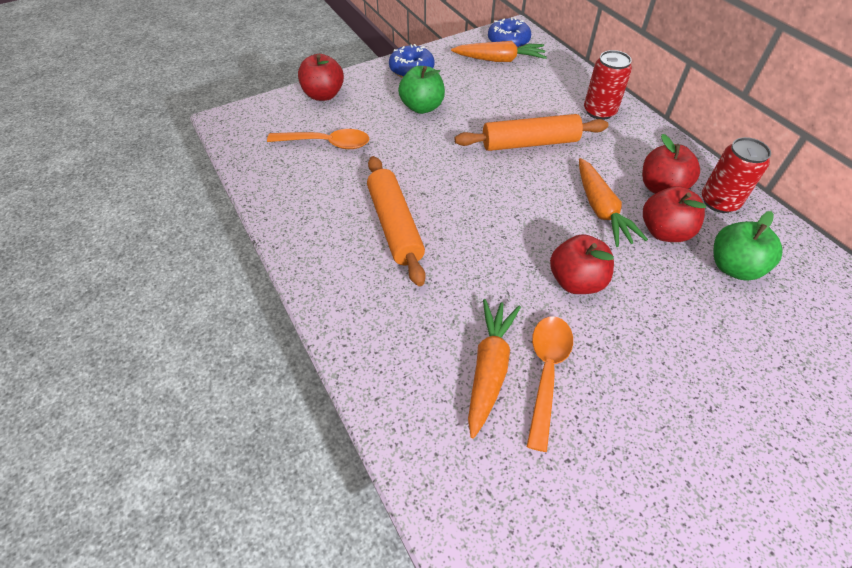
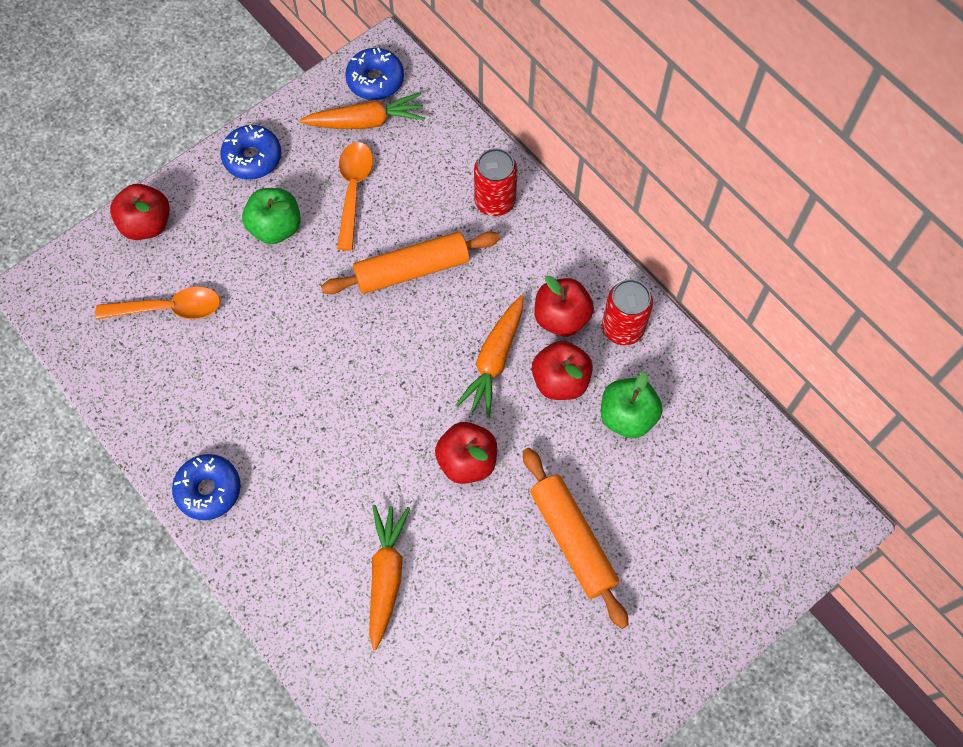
camera: 10 degrees left, 15 degrees up
orange rolling pin [367,156,426,286] -> orange rolling pin moved to [523,448,629,629]
orange spoon [527,316,573,452] -> orange spoon moved to [337,142,373,250]
orange carrot [579,158,648,247] -> orange carrot turned 45 degrees clockwise [456,295,523,417]
none -> blue donut [172,454,241,520]

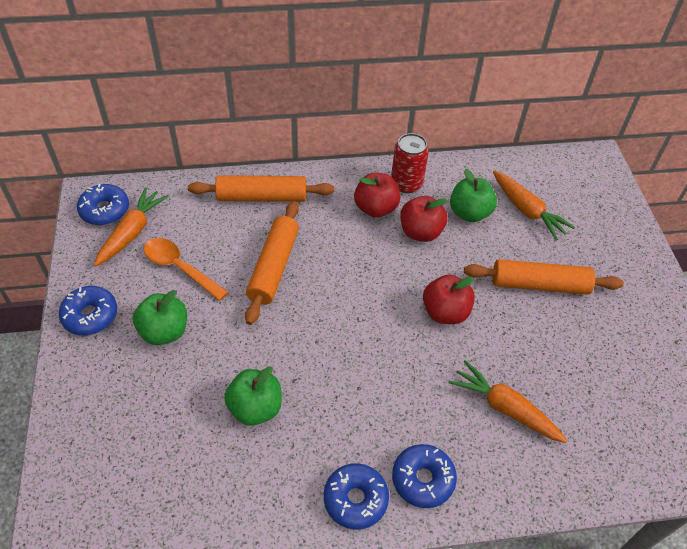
camera: 60 degrees left, 15 degrees down
orange spoon [96,287,220,319] -> none
red apple [110,184,170,240] -> none
orange carrot [456,295,523,417] -> orange carrot moved to [493,171,575,240]
red can [474,148,517,216] -> orange rolling pin [188,175,334,202]
none -> green apple [224,366,282,426]
none -> blue donut [392,444,457,508]

